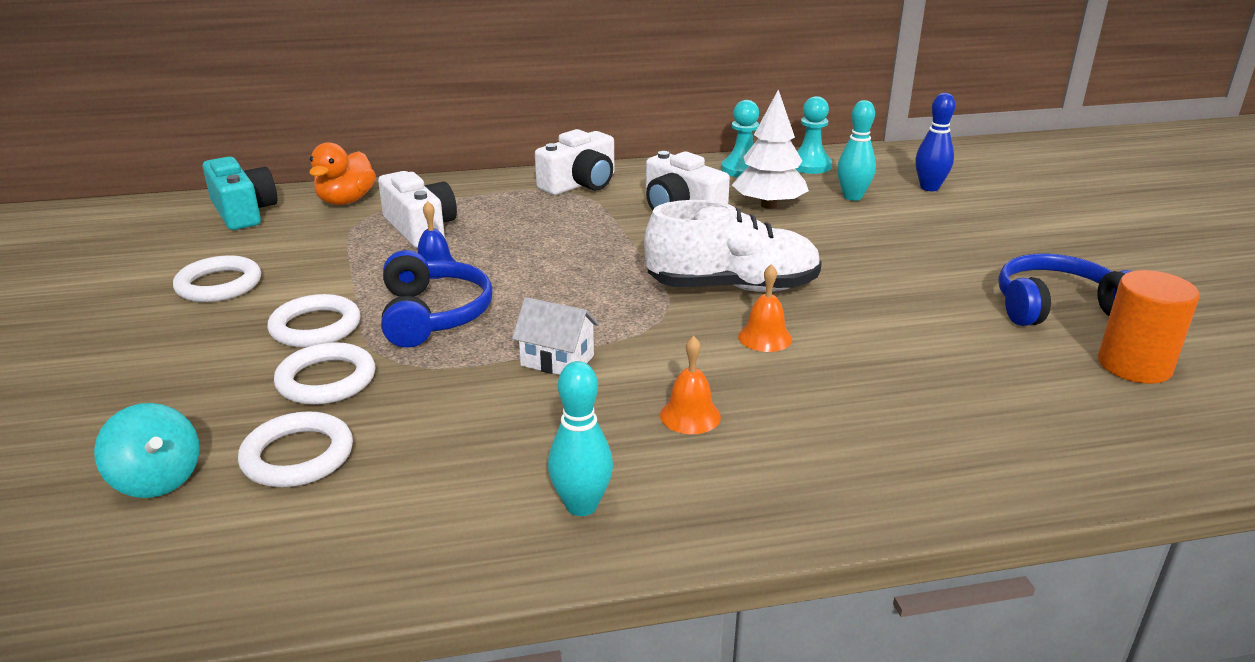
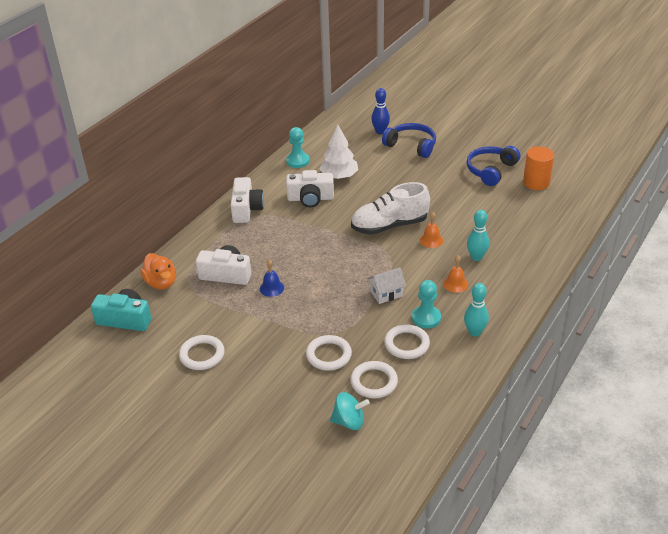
camera: 45 degrees left, 10 degrees up
white ring [267,294,361,348] -> white ring moved to [384,324,430,359]
blue headphones [381,250,493,348] -> blue headphones moved to [382,123,436,158]
white shoe [644,200,822,292] -> white shoe turned 150 degrees counterclockwise [351,182,430,235]
turquoise pawn [795,96,832,174] -> turquoise pawn moved to [412,280,441,329]
turquoise bowling pin [837,100,876,201] -> turquoise bowling pin moved to [467,210,489,261]

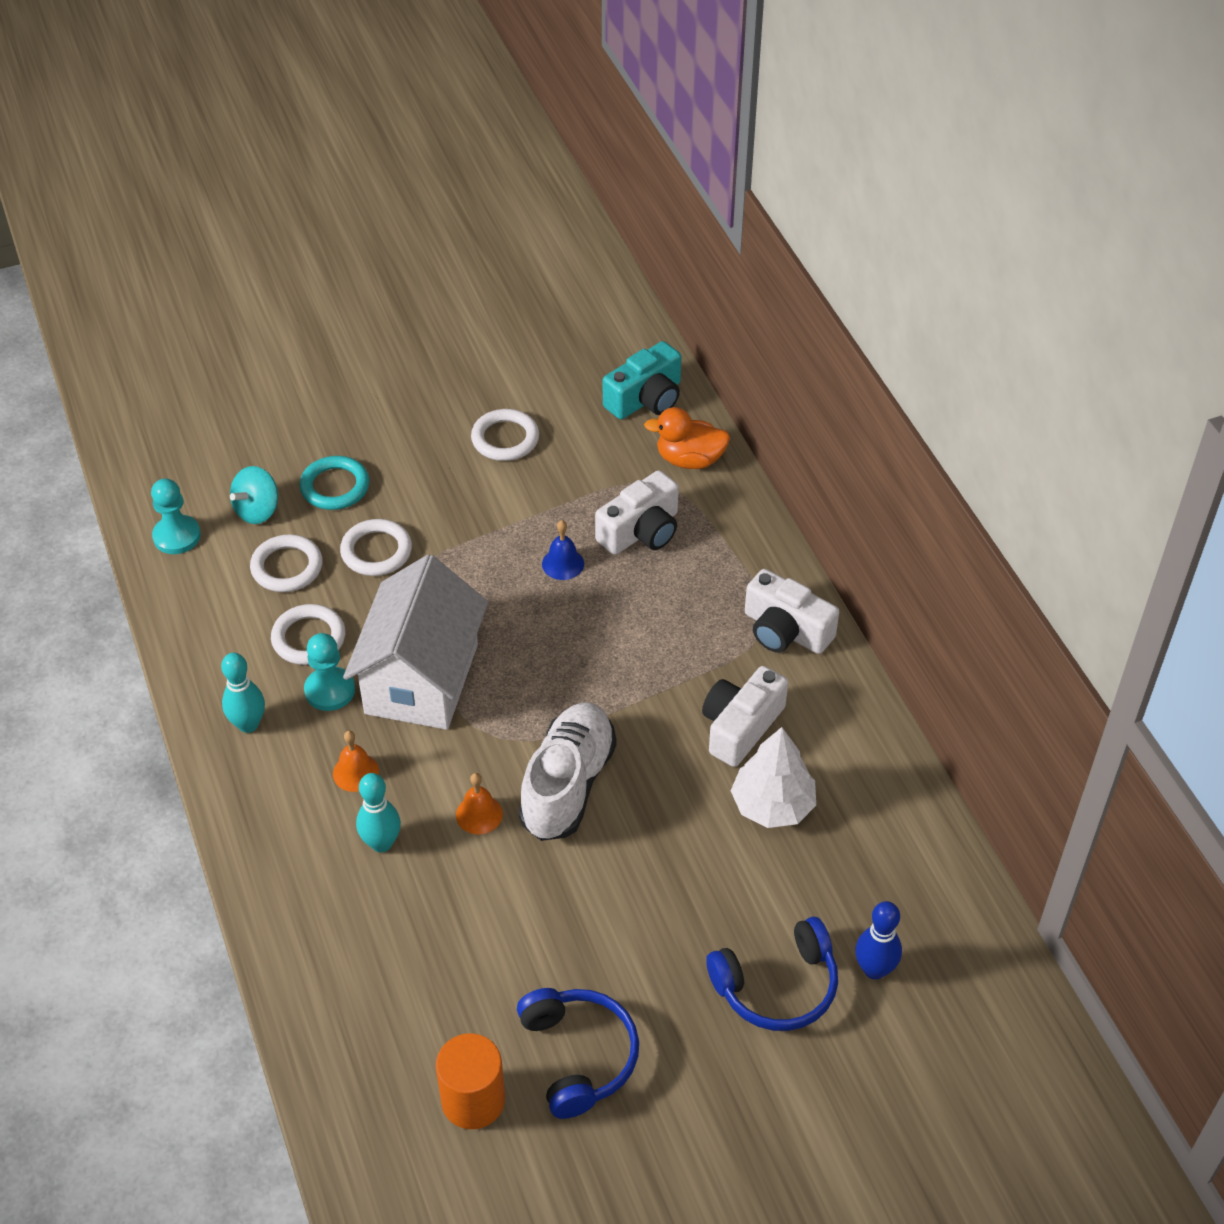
camera: 125 degrees right, 10 degrees up
turquoise pawn [286,127,310,168] -> turquoise pawn moved to [151,478,201,554]
white house [368,267,406,304] -> white house [343,554,488,730], size x2.33
none -> turquoise ring [300,456,369,510]

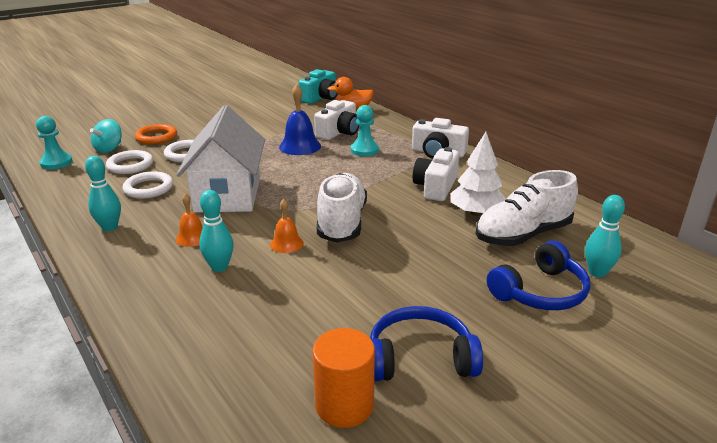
camera: 15 degrees left, 20 degrees down
turquoise ring [300,456,369,510] -> orange ring [135,124,177,144]
turquoise pawn [304,633,355,711] -> turquoise pawn moved to [351,105,379,156]
white ring [471,409,539,461] -> none
blue headphones [517,988,639,1119] -> blue headphones turned 60 degrees counterclockwise [370,306,483,381]
blue bell [542,520,584,580] -> blue bell [279,84,321,155], size x1.69
blue bowling pin [855,901,902,980] -> turquoise bowling pin [585,195,625,278]
none -> white shoe [476,170,578,246]

